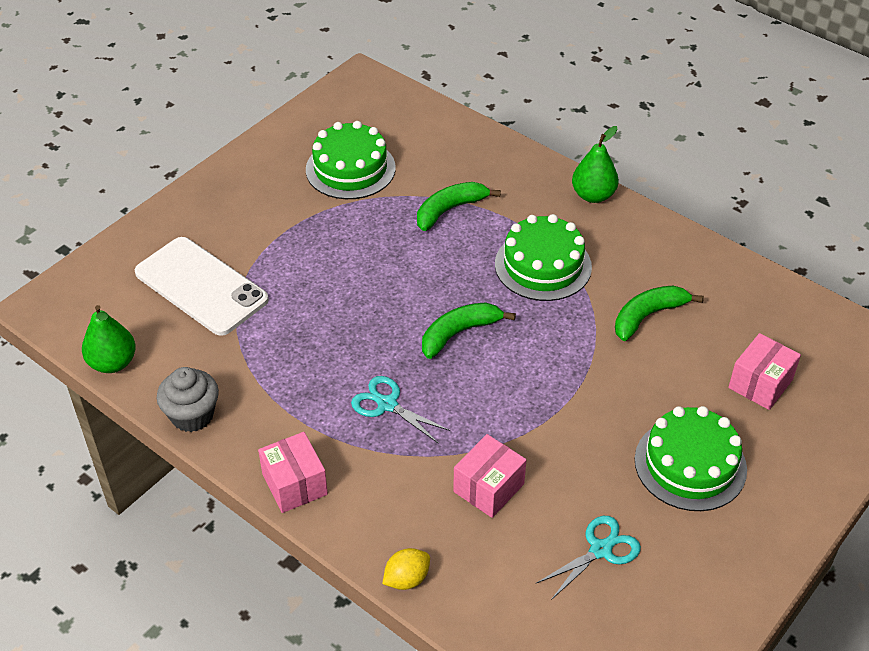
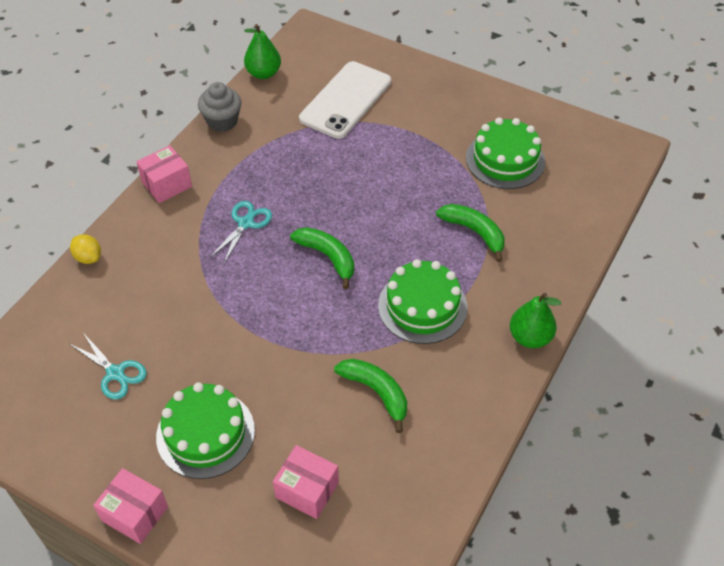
camera: 80 degrees right, 5 degrees up
pink box [453,434,526,518] -> pink box moved to [93,468,168,544]

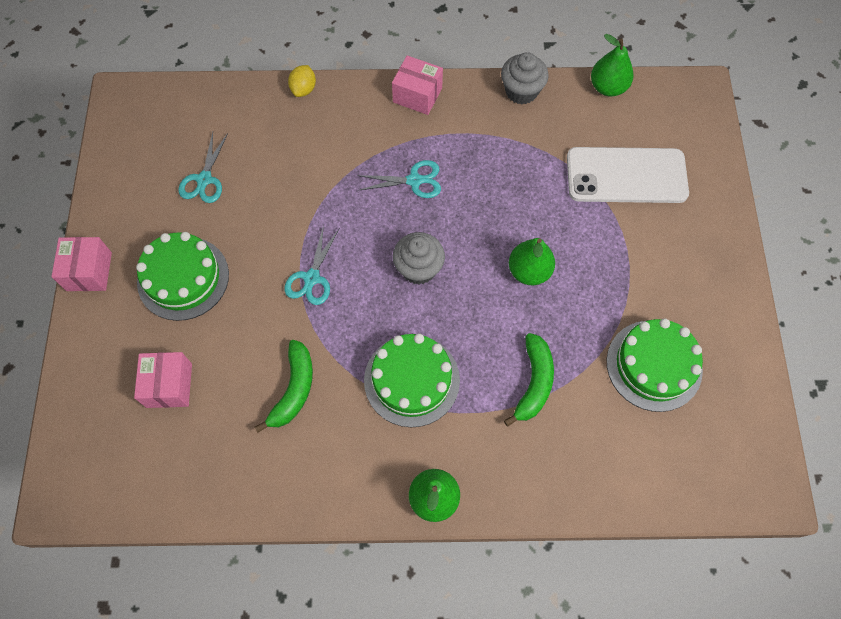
camera: 60 degrees right, 15 degrees up
green banana [290,227,354,289] -> grey cupcake [393,232,445,284]
none -> turquoise scissors [284,225,339,305]
none -> green pear [509,238,555,285]

